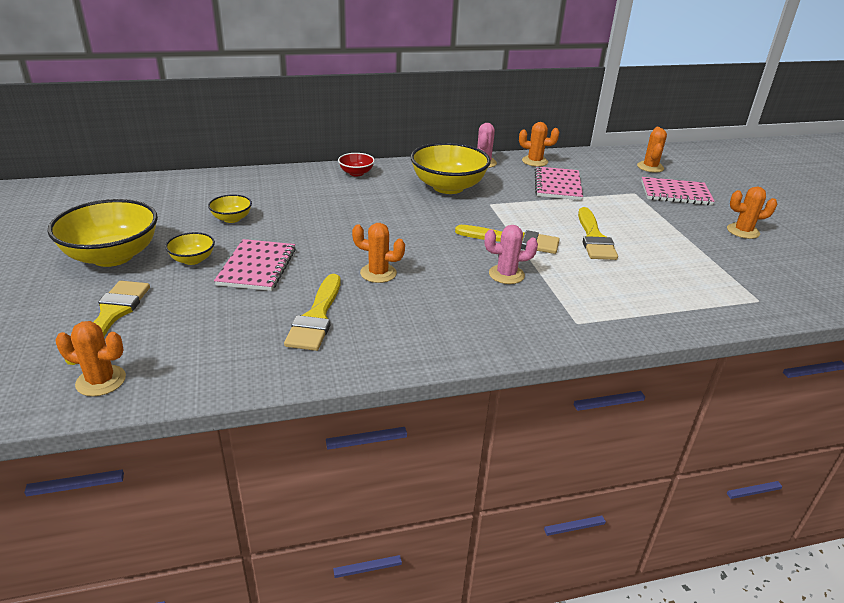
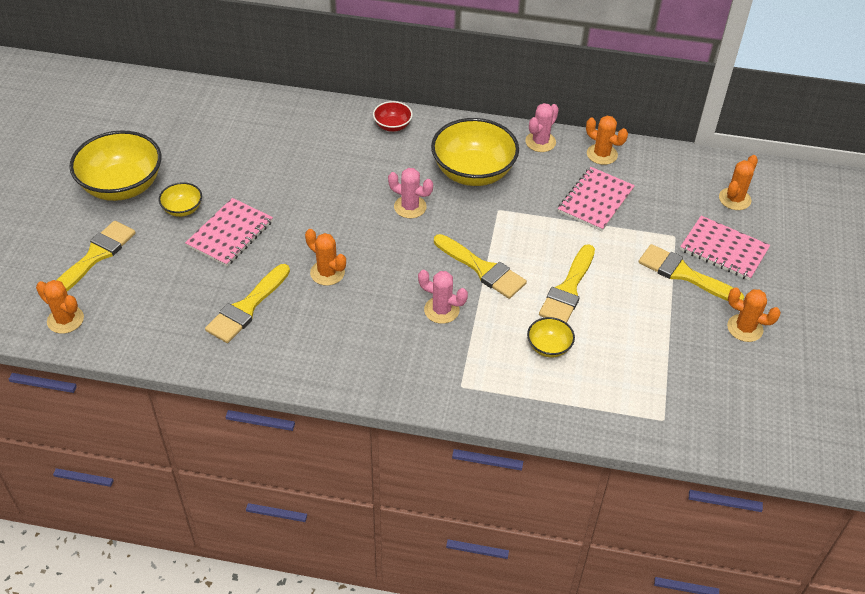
camera: 25 degrees right, 15 degrees up
yellow bowl [208,194,252,223] -> yellow bowl moved to [527,317,575,357]
none -> pink cactus [388,168,433,218]
none -> yellow brush [639,244,744,301]

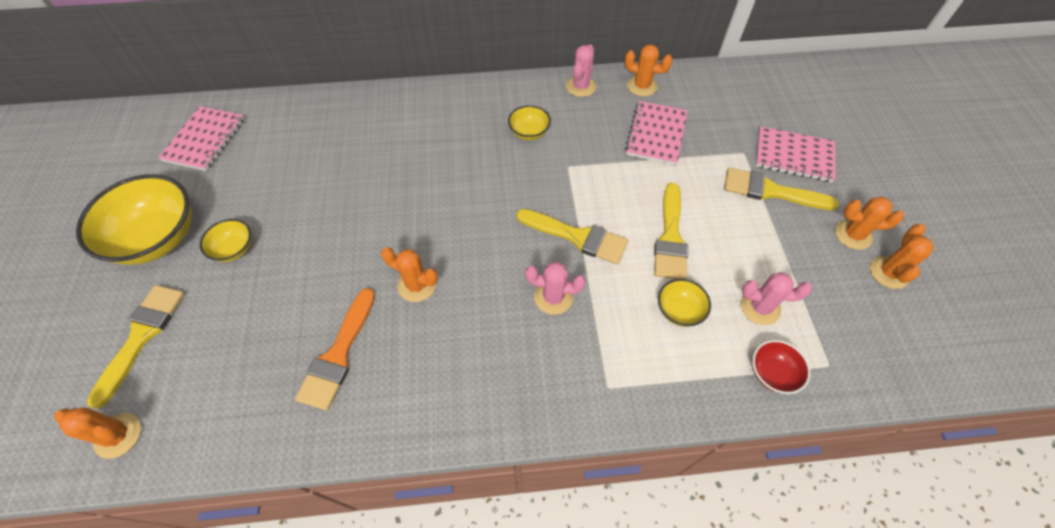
camera: 15 degrees left, 10 degrees up
pink notebook [185,198,273,266] -> pink notebook moved to [158,106,245,171]
yellow brush [205,264,290,343] -> orange brush [295,288,375,410]
red bowl [373,101,413,132] -> red bowl moved to [752,340,811,394]
pink cactus [388,168,433,218] -> pink cactus moved to [741,272,812,325]
yellow bowl [431,118,519,186] -> yellow bowl [508,105,551,140], size x0.48
orange cactus [719,155,758,210] -> orange cactus moved to [870,224,934,289]

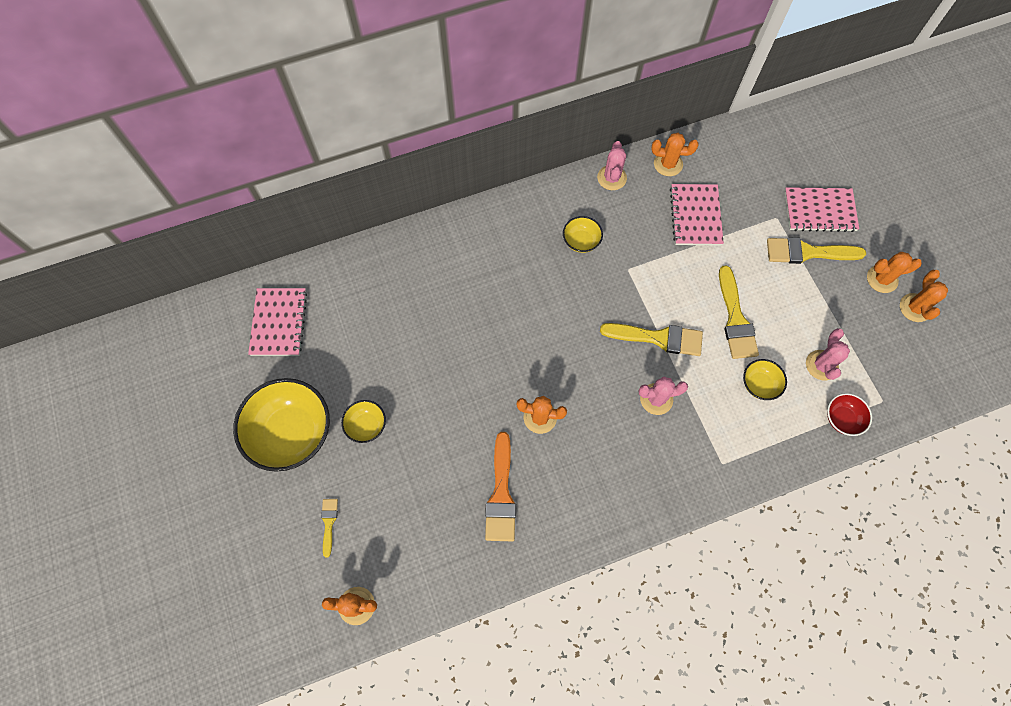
camera: 15 degrees left, 10 degrees up
yellow brush [87,285,184,409] -> yellow brush [321,499,338,557], size x0.52
pink cactus [741,272,812,325] -> pink cactus turned 75 degrees counterclockwise [806,328,850,380]

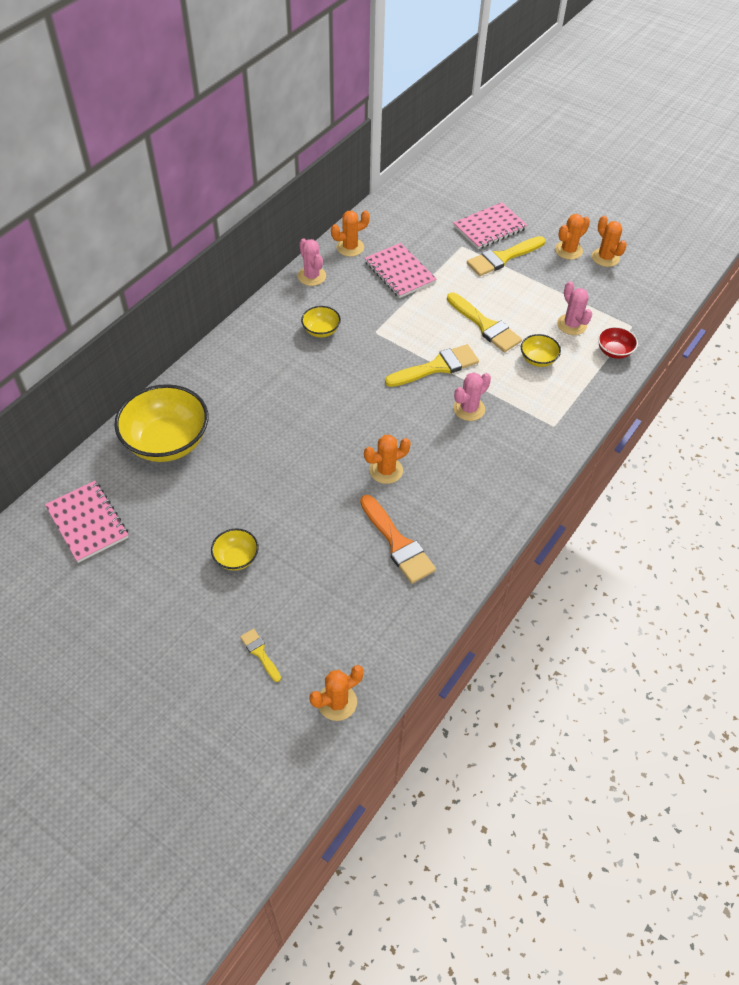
camera: 35 degrees left, 15 degrees down
yellow bowl [233,378,330,472] -> yellow bowl moved to [114,384,208,462]

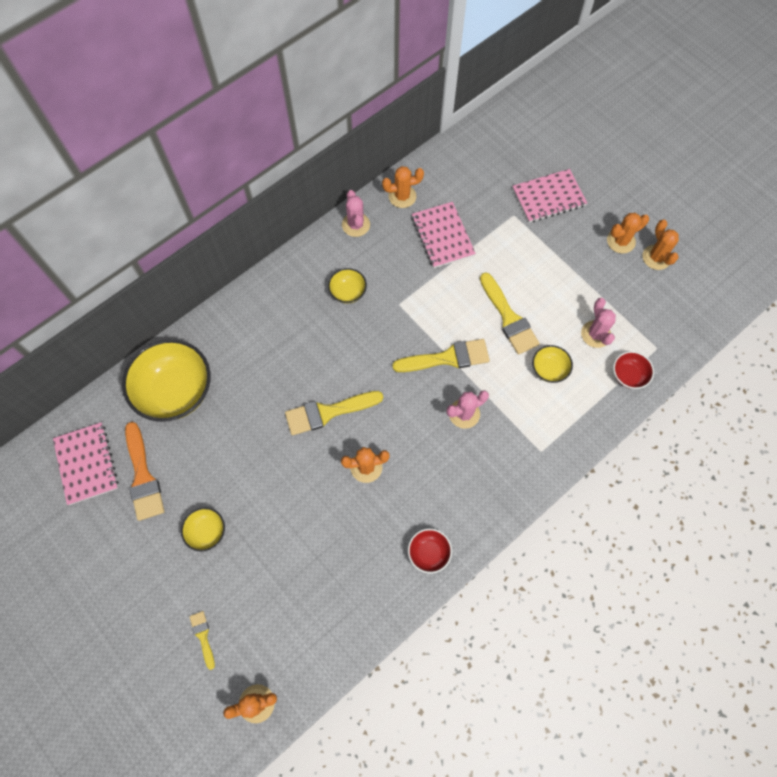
camera: 15 degrees right, 15 degrees up
orange brush [360,495,436,584] -> orange brush moved to [125,422,164,521]
yellow brush [467,236,545,276] -> yellow brush moved to [285,391,383,435]
none -> red bowl [408,529,452,573]

